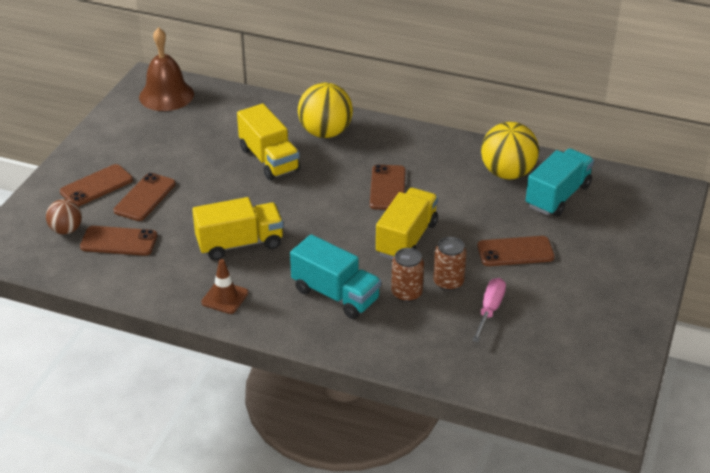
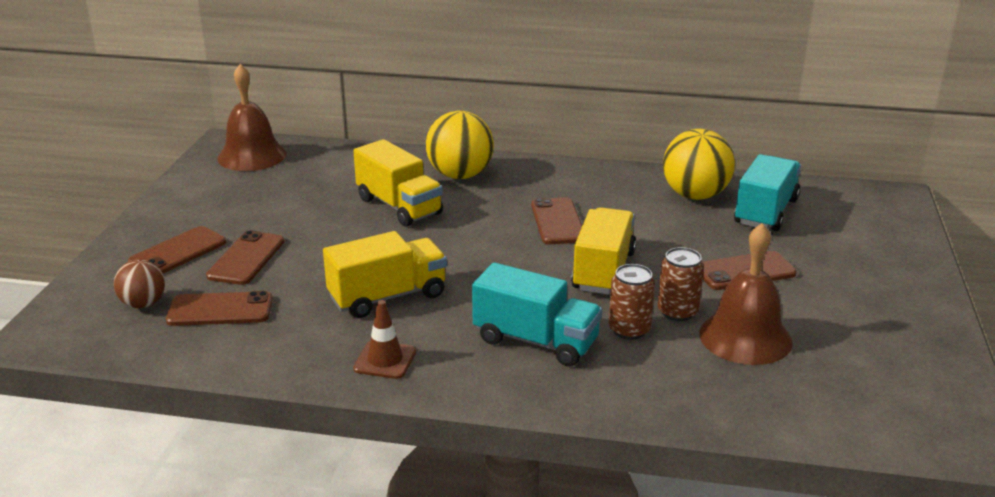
camera: 10 degrees left, 10 degrees down
pink screwdriver [472,278,506,342] -> brown bell [699,223,793,365]

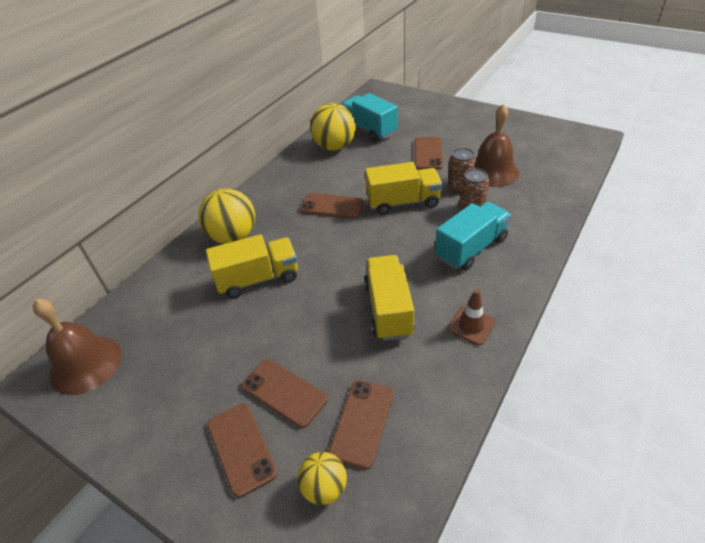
camera: 65 degrees left, 15 degrees up
brown ball [114,259,165,308] -> yellow ball [297,452,347,505]
yellow truck [571,207,636,295] -> yellow truck turned 135 degrees clockwise [365,162,443,215]

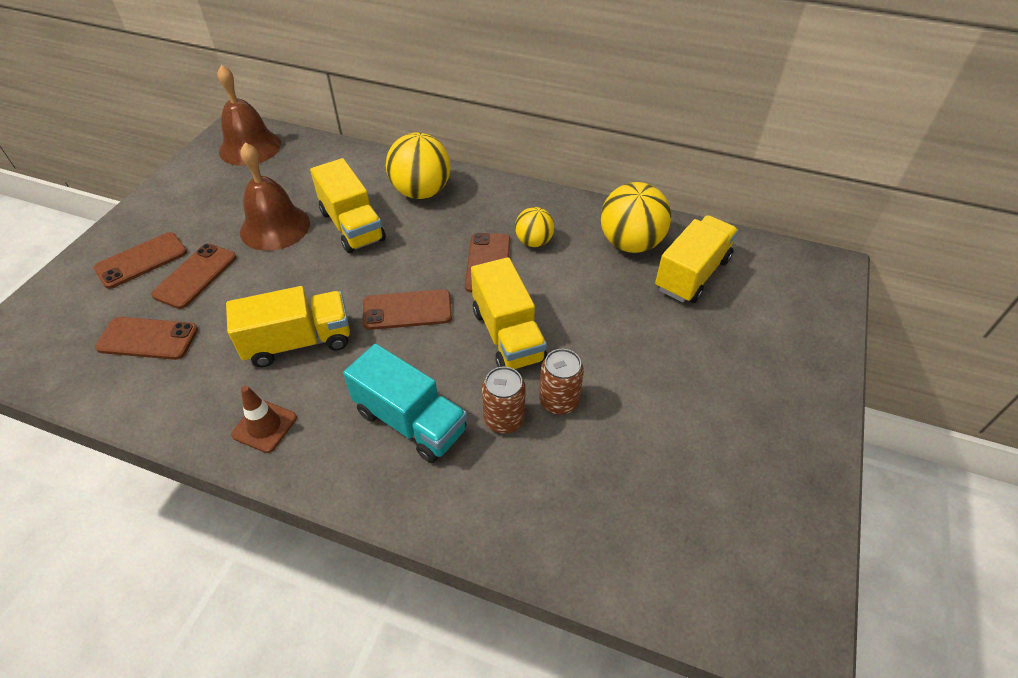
camera: 75 degrees right, 5 degrees up
yellow ball [297,452,347,505] -> yellow ball moved to [515,207,555,247]
turquoise truck [341,93,398,142] -> yellow truck [655,215,739,303]
brown phone [415,137,443,170] -> brown phone moved to [363,289,452,330]
brown bell [475,104,519,187] -> brown bell moved to [240,142,310,251]

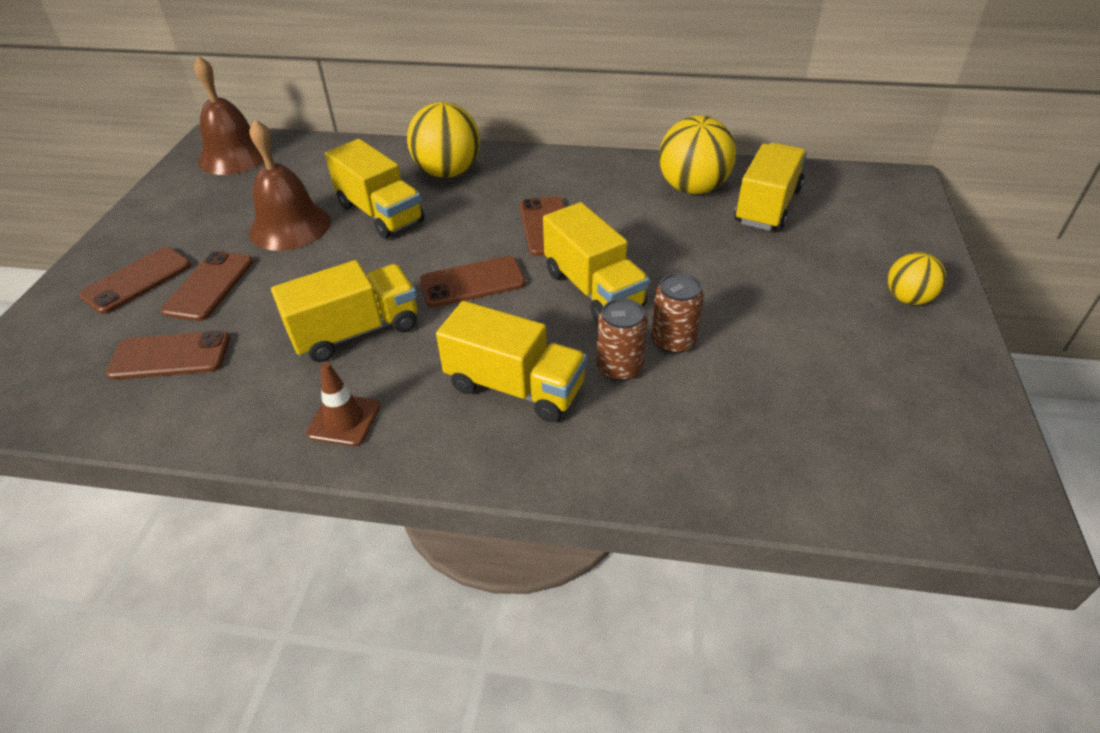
camera: 10 degrees left, 5 degrees down
turquoise truck [343,344,467,463] -> yellow truck [436,301,587,422]
yellow ball [515,207,555,247] -> yellow ball moved to [888,252,946,305]

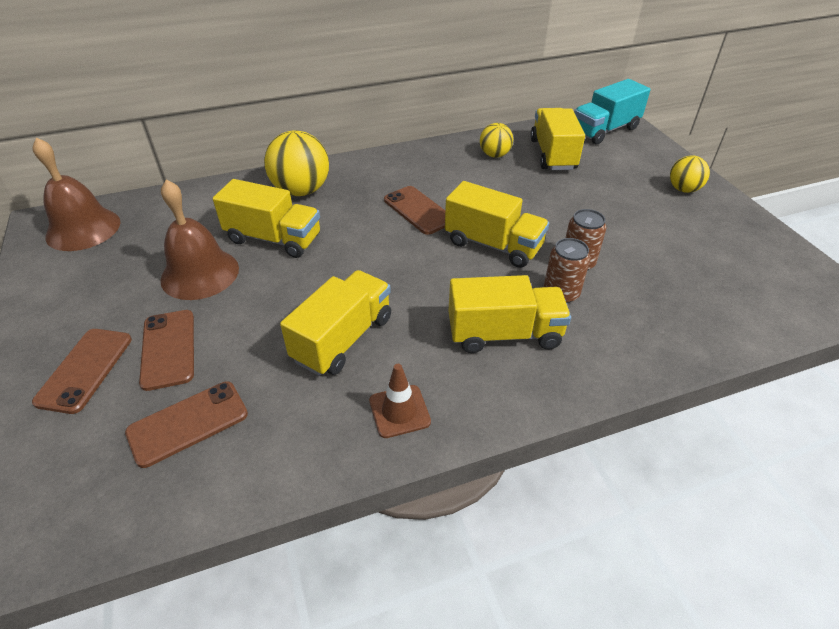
camera: 30 degrees left, 0 degrees up
brown phone [420,256,526,308] -> none
yellow ball [659,115,736,194] -> yellow ball [480,123,513,158], size x0.58
none -> turquoise truck [574,79,651,144]

